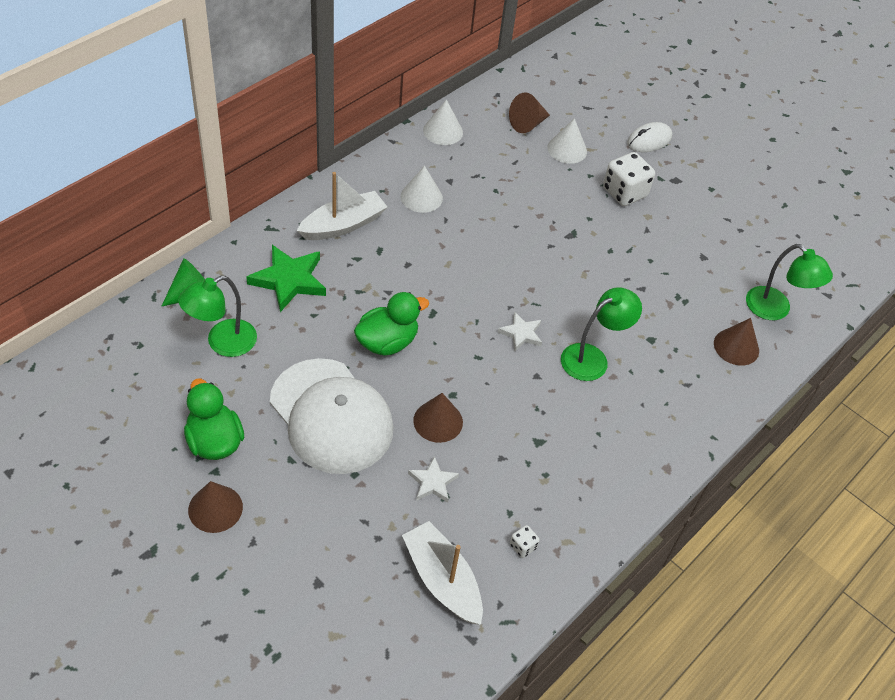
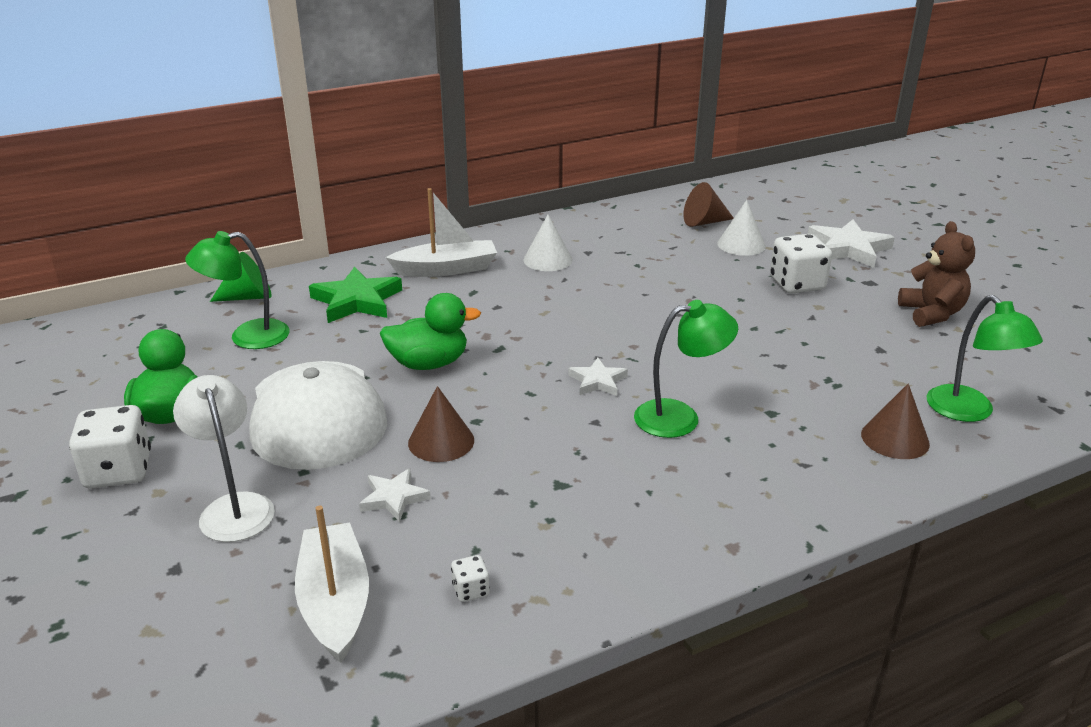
camera: 25 degrees right, 20 degrees down
brown cone [188,481,243,533] -> white dice [69,405,151,488]
white cone [423,99,463,145] -> none
white mouse [627,122,672,152] -> white star [808,219,895,268]
none -> white lamp [173,375,275,542]
none -> brown teddy bear [898,221,975,327]

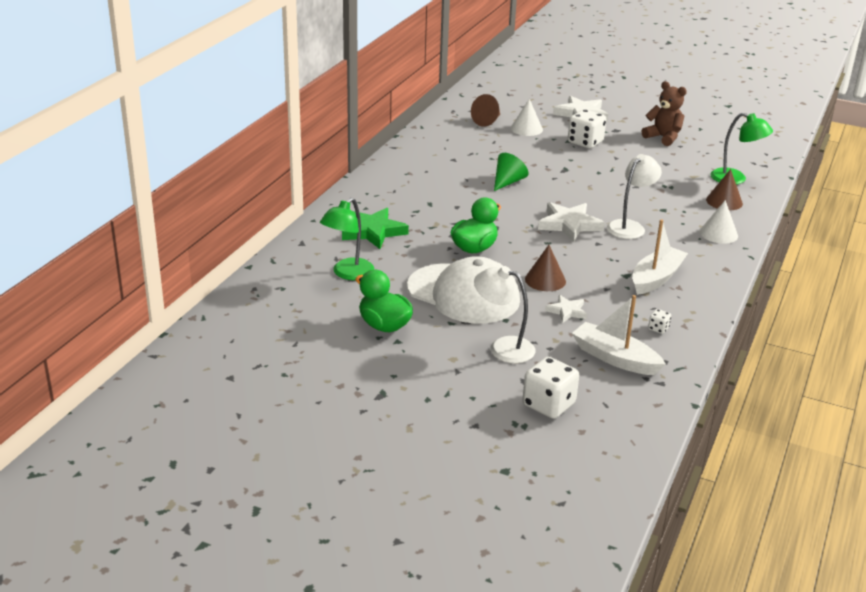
camera: 40 degrees left, 0 degrees up
white dice [69,405,151,488] -> white dice moved to [523,357,579,419]
green cone [210,252,271,302] -> green cone moved to [494,153,528,191]
white boat [385,188,497,277] -> white boat moved to [632,219,688,295]
white cone [523,214,573,271] -> white cone moved to [700,200,738,244]
white star [568,358,628,396] -> white star [538,202,605,242], size x1.76
green lamp [634,300,738,438] -> white lamp [607,154,662,239]

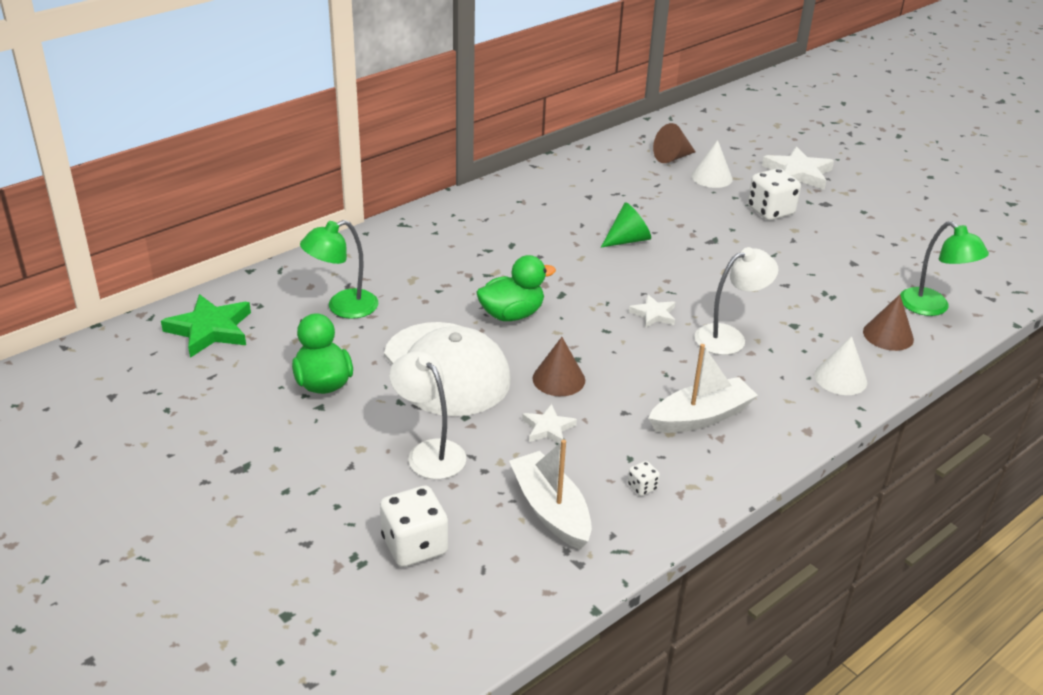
camera: 25 degrees right, 5 degrees up
green star [342,208,409,249] -> green star moved to [161,294,251,358]
white star [538,202,605,242] -> white star [629,294,675,328], size x0.57
brown teddy bear [642,81,687,146] -> none

